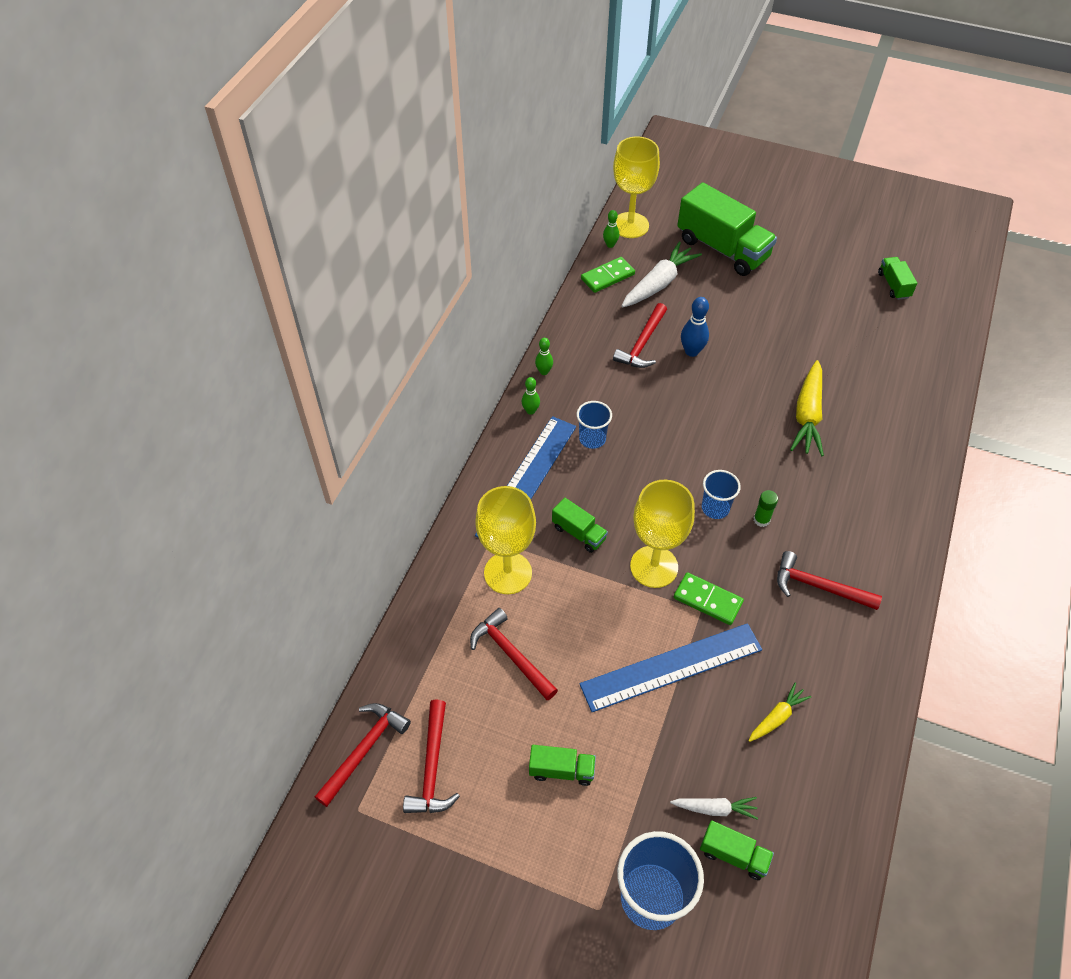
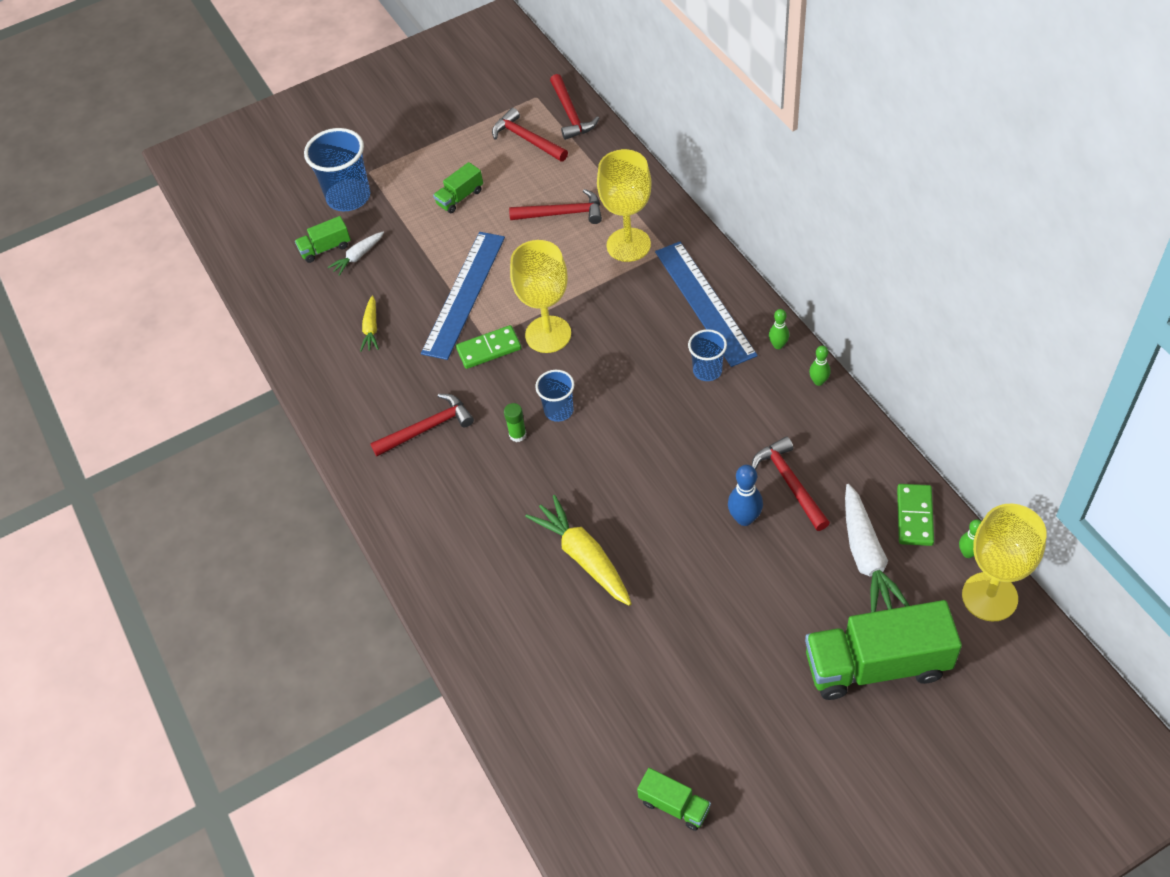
camera: 135 degrees right, 0 degrees up
green truck [552,498,608,553] -> none

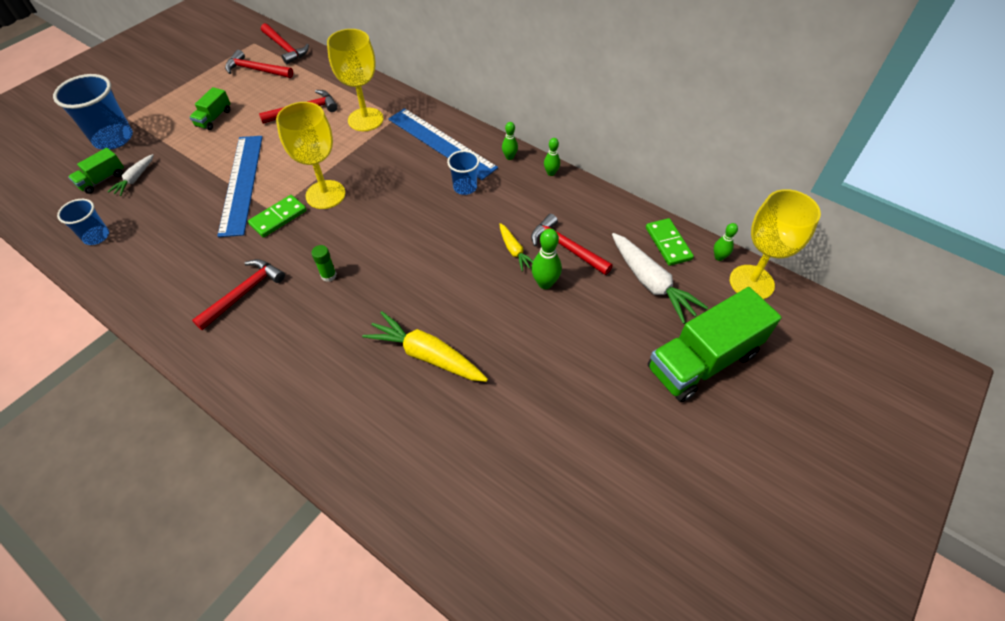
camera: 30 degrees left, 0 degrees up
yellow carrot [360,295,379,352] -> yellow carrot moved to [499,223,533,272]
blue cup [535,370,574,422] -> blue cup moved to [57,199,109,245]
green truck [637,768,711,831] -> none
blue bowling pin [728,465,763,526] -> green bowling pin [532,229,562,289]

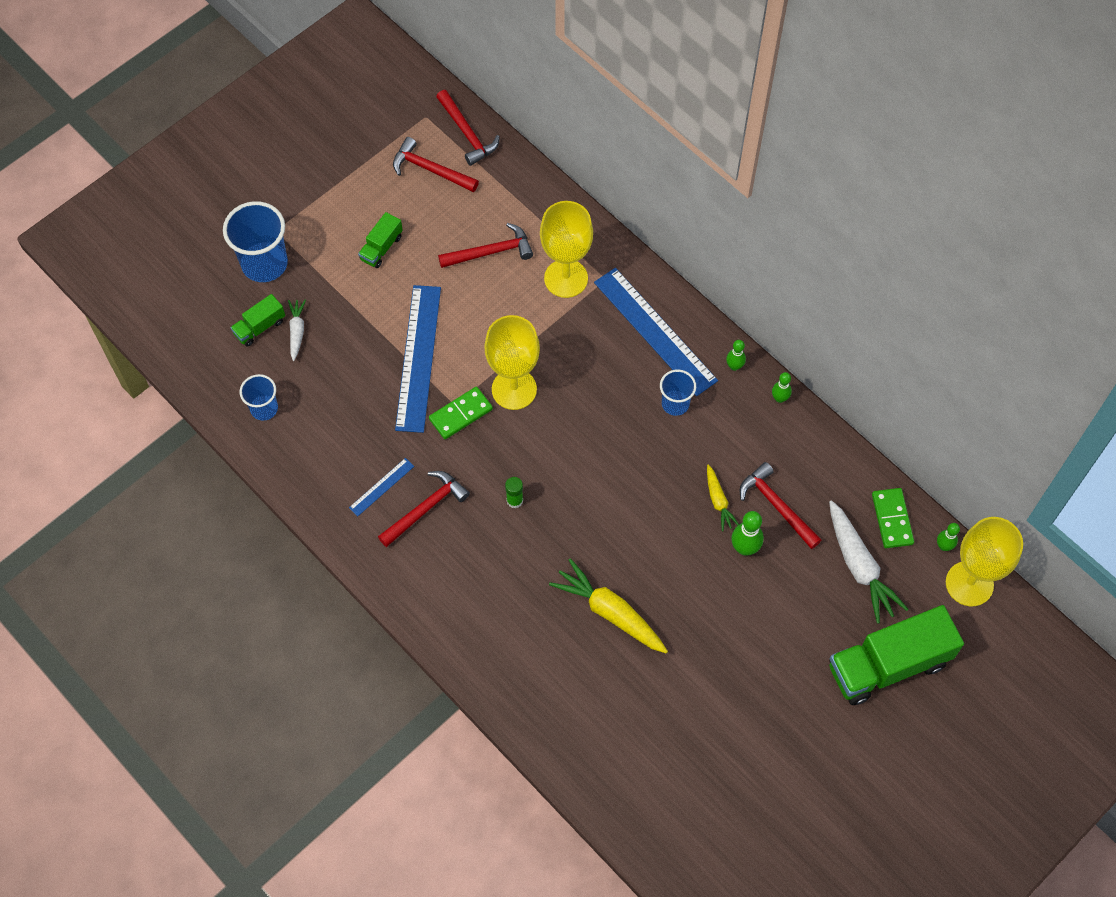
camera: 10 degrees right, 10 degrees up
white carrot [108,154,154,196] -> white carrot turned 150 degrees clockwise [288,299,306,361]
none -> blue ruler [349,458,414,516]

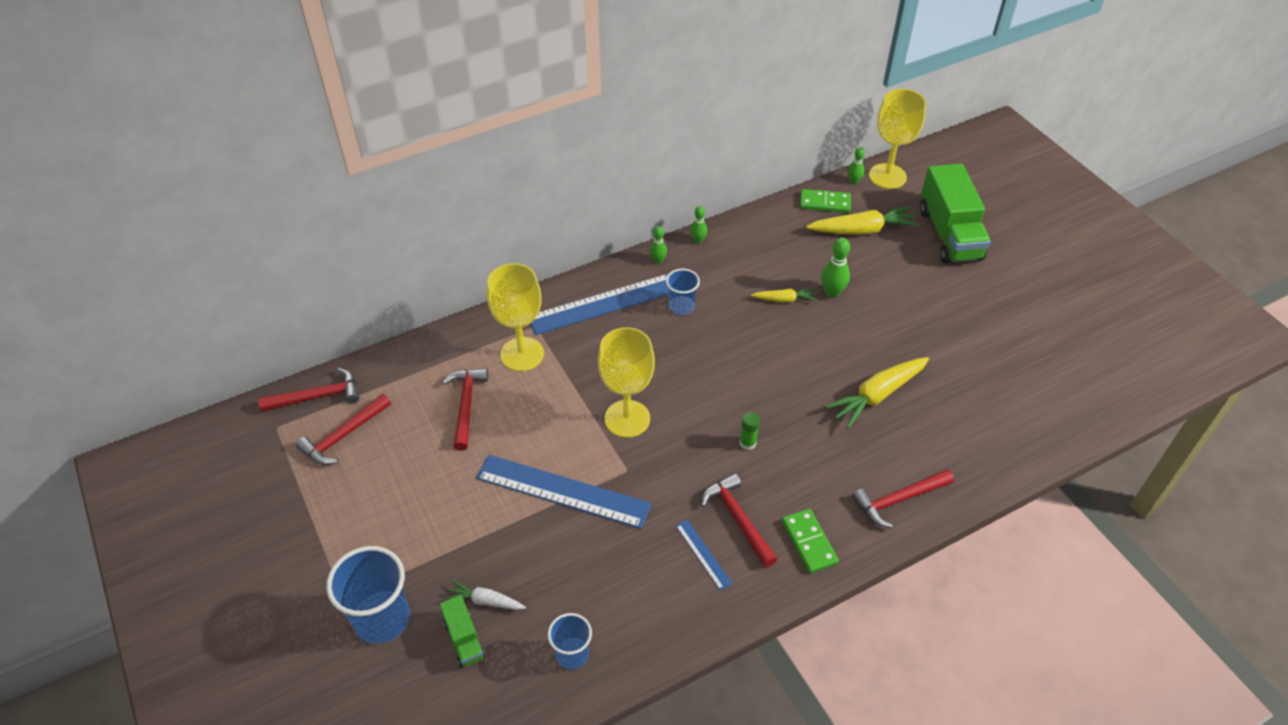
camera: 75 degrees left, 15 degrees down
green truck [358,212,403,268] -> none
green domino [429,387,493,439] -> green domino moved to [782,509,839,573]
red hammer [740,462,821,549] -> red hammer moved to [852,469,954,528]
white carrot [829,501,908,624] -> yellow carrot [806,206,919,235]

